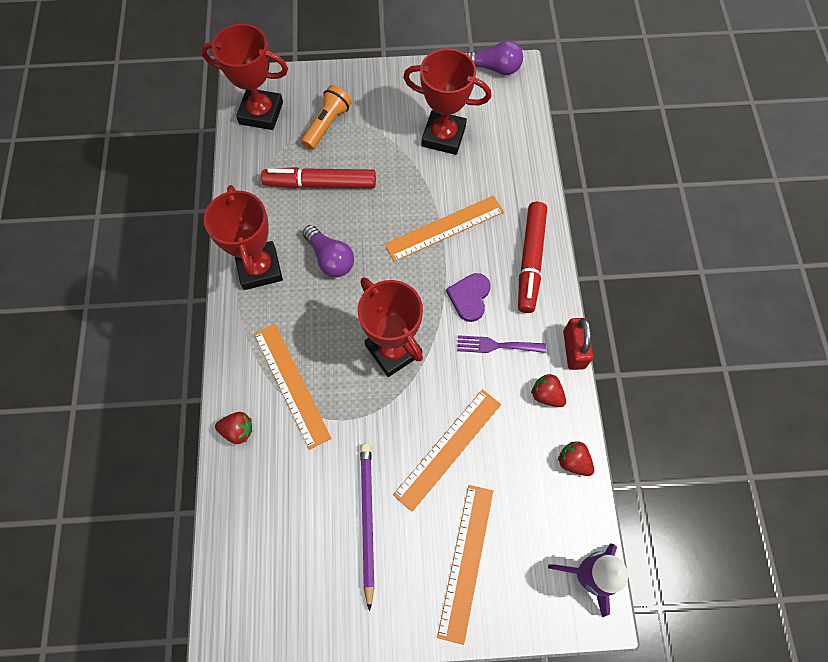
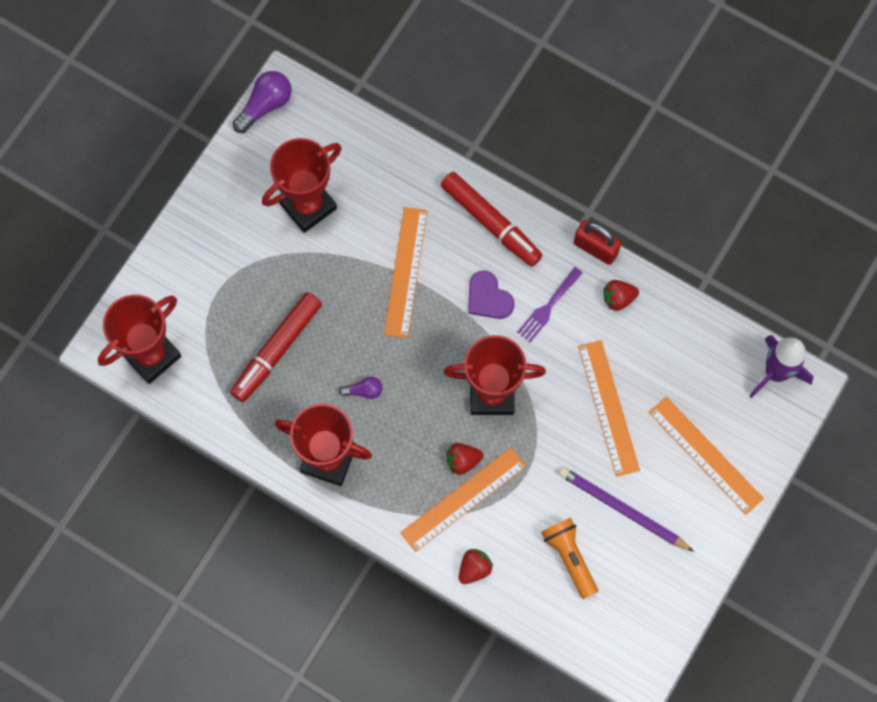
camera: 55 degrees left, 5 degrees up
orange ruler [254,324,332,450] -> orange ruler turned 45 degrees counterclockwise [400,447,526,552]
orange flashlight [301,85,352,150] -> orange flashlight moved to [541,518,598,599]
purple light bulb [302,225,354,277] -> purple light bulb [339,376,383,399], size x0.57
red strawberry [558,441,594,476] -> red strawberry moved to [447,443,483,475]

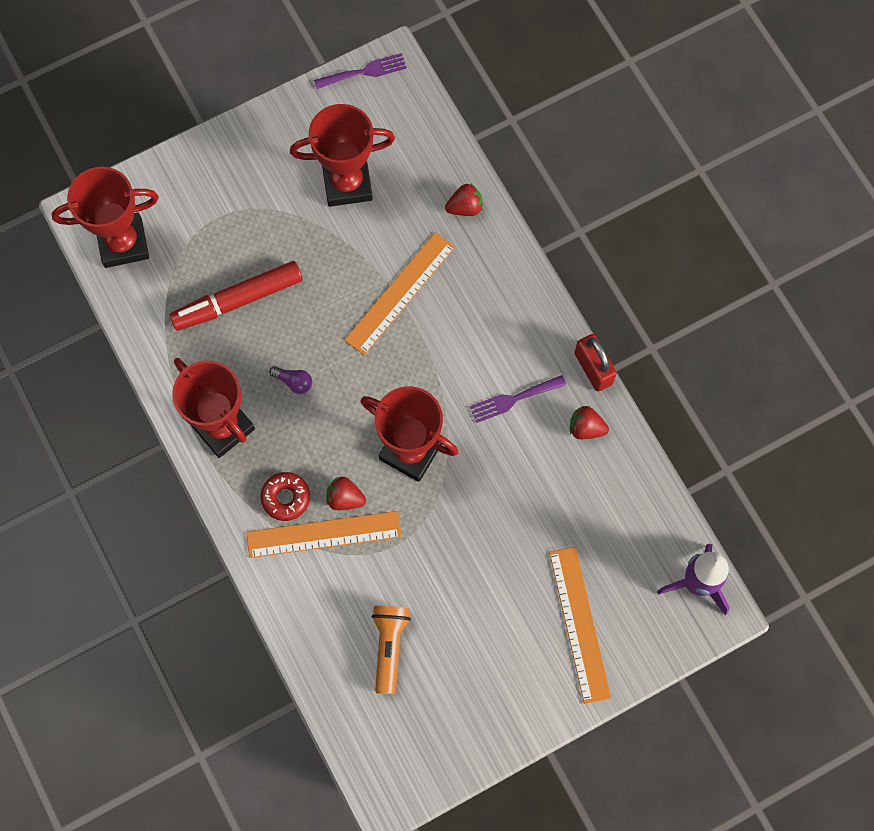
camera: 30 degrees right, 0 degrees up
purple light bulb [233,71,292,133] -> purple fork [314,53,407,89]
red marker [441,172,542,267] -> none
red strawberry [459,549,493,584] -> red strawberry moved to [445,184,483,216]
purple heart [468,271,515,319] -> none
purple pencil [559,467,694,552] -> none
orange ruler [578,340,640,477] -> none
none -> red donut [260,472,310,521]

